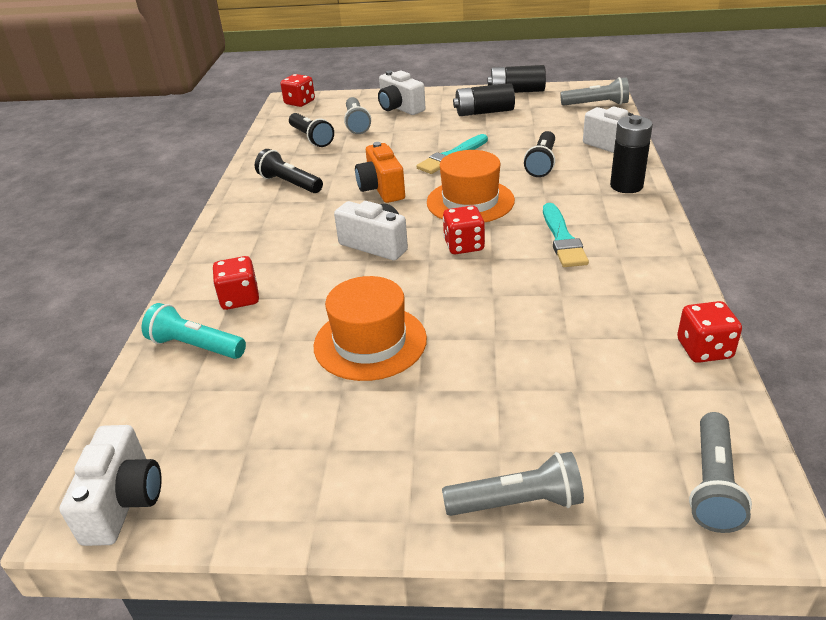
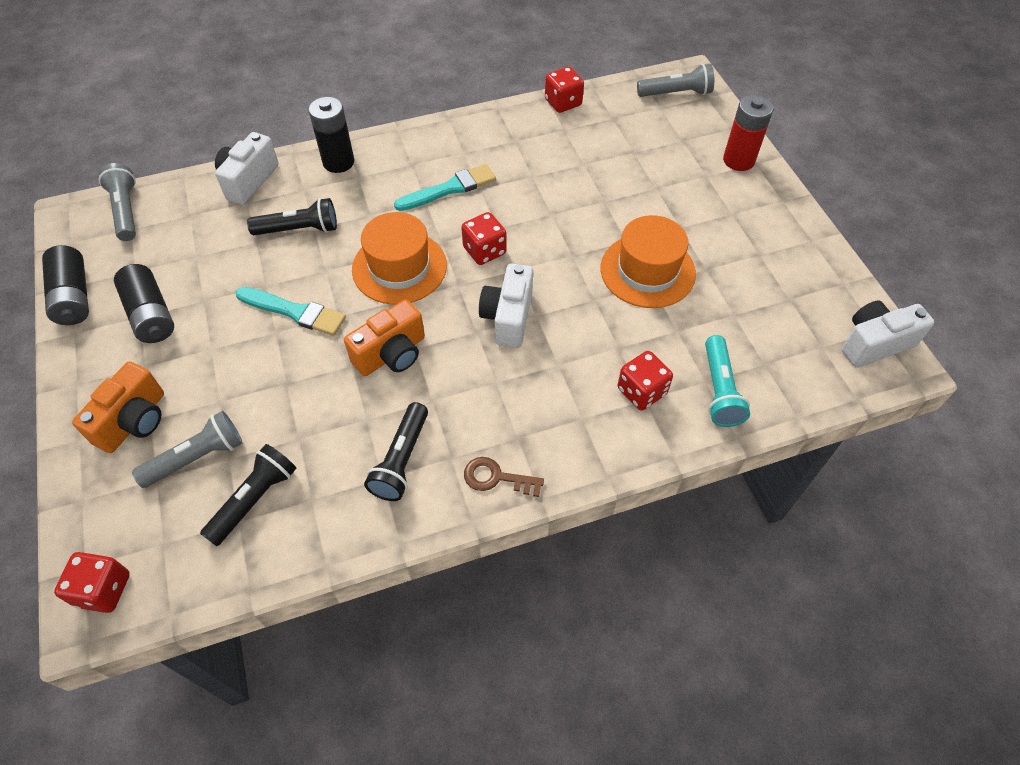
camera: 115 degrees left, 20 degrees up
white camera [378,71,425,115] -> orange camera [72,361,164,453]
grey flashlight [442,452,584,516] -> red battery [723,95,773,171]
none -> brown key [464,457,544,497]

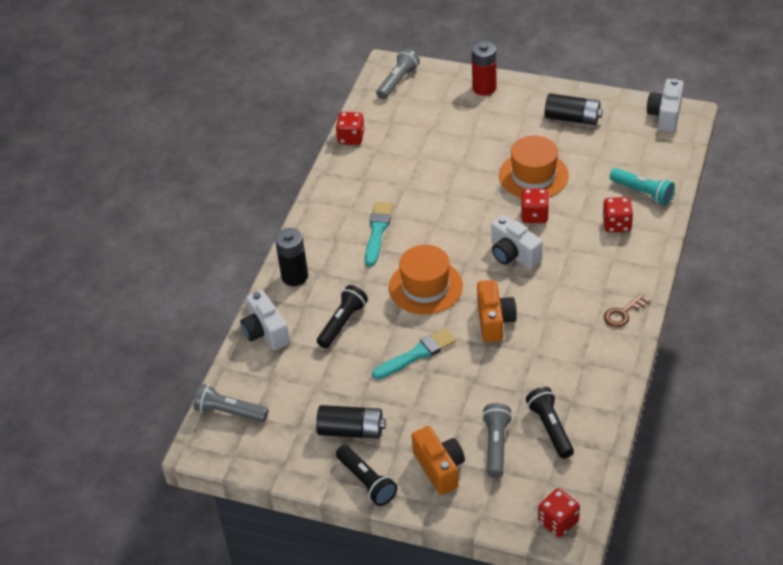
camera: 50 degrees left, 10 degrees down
black battery [42,245,89,325] -> black battery moved to [544,93,603,125]
black flashlight [364,402,428,501] -> black flashlight moved to [336,445,397,506]
red dice [461,212,507,265] -> red dice moved to [521,189,549,223]

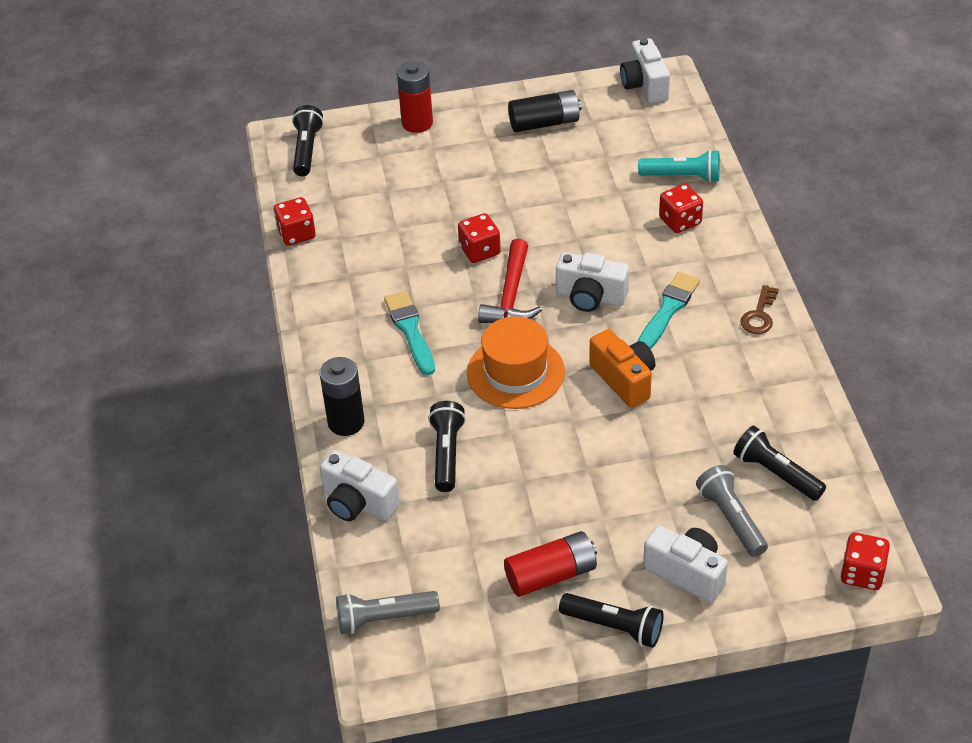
camera: 30 degrees left, 0 degrees up
black battery [316,405,386,439] -> red battery [504,531,597,597]
turquoise brush [372,328,456,380] -> turquoise brush moved to [638,272,700,350]
grey flashlight [376,49,420,100] -> black flashlight [292,105,324,176]
orange camera [411,426,465,495] -> white camera [643,525,728,603]
orange hat [499,135,569,198] -> none
red dice [521,189,549,223] -> red dice moved to [458,213,501,263]
none -> red hammer [478,239,542,323]

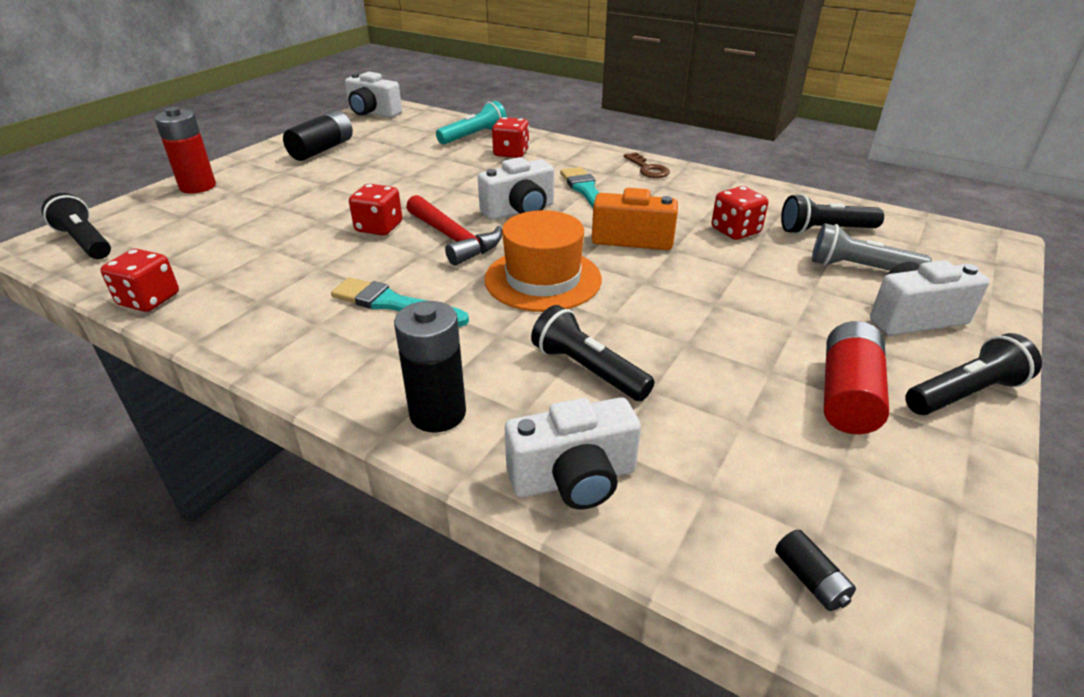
camera: 50 degrees left, 10 degrees down
grey flashlight [336,591,440,634] -> black battery [775,530,856,611]
red dice [841,533,890,590] -> red dice moved to [711,186,768,240]

